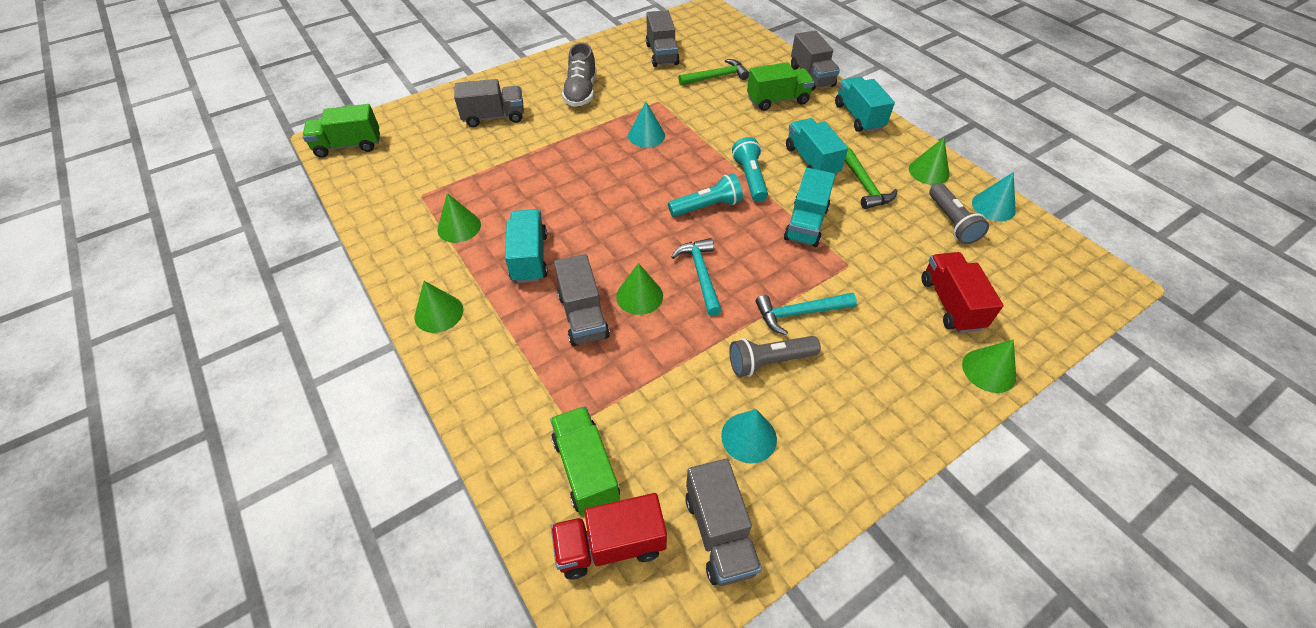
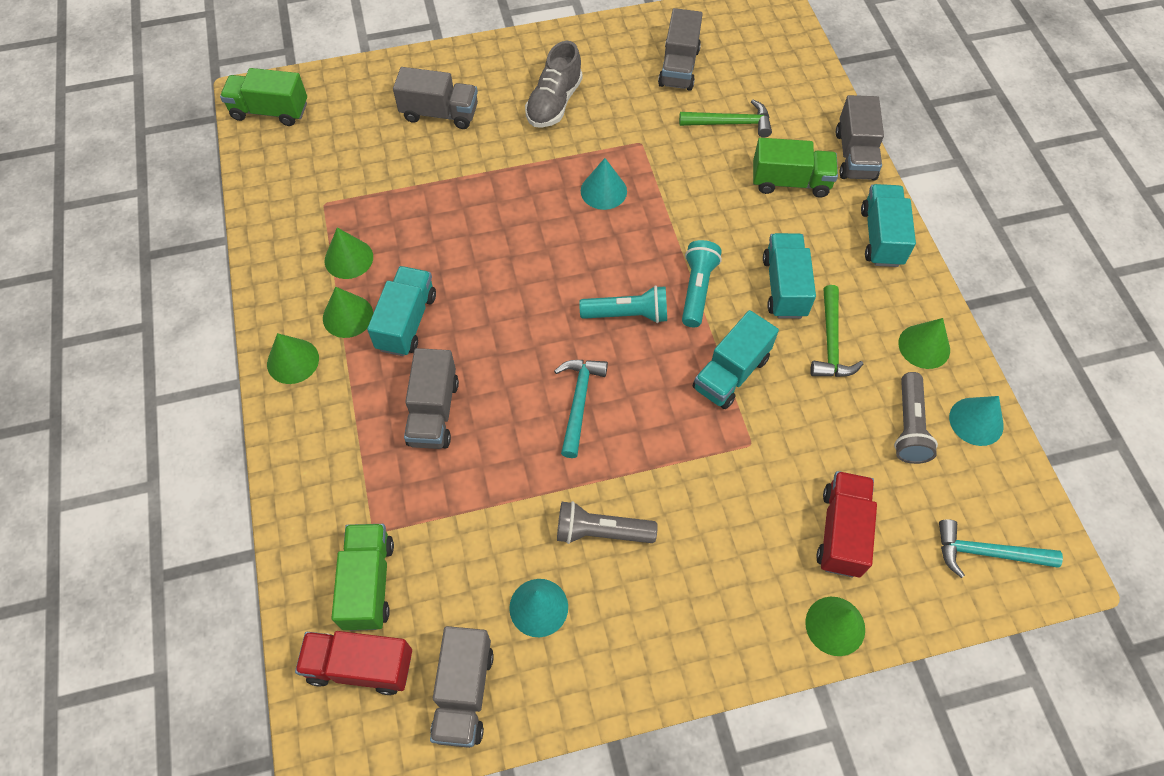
camera: 20 degrees right, 10 degrees up
green cone [616,263,663,315] -> green cone moved to [323,287,373,338]
turquoise hammer [756,293,857,335] -> turquoise hammer moved to [939,519,1063,578]

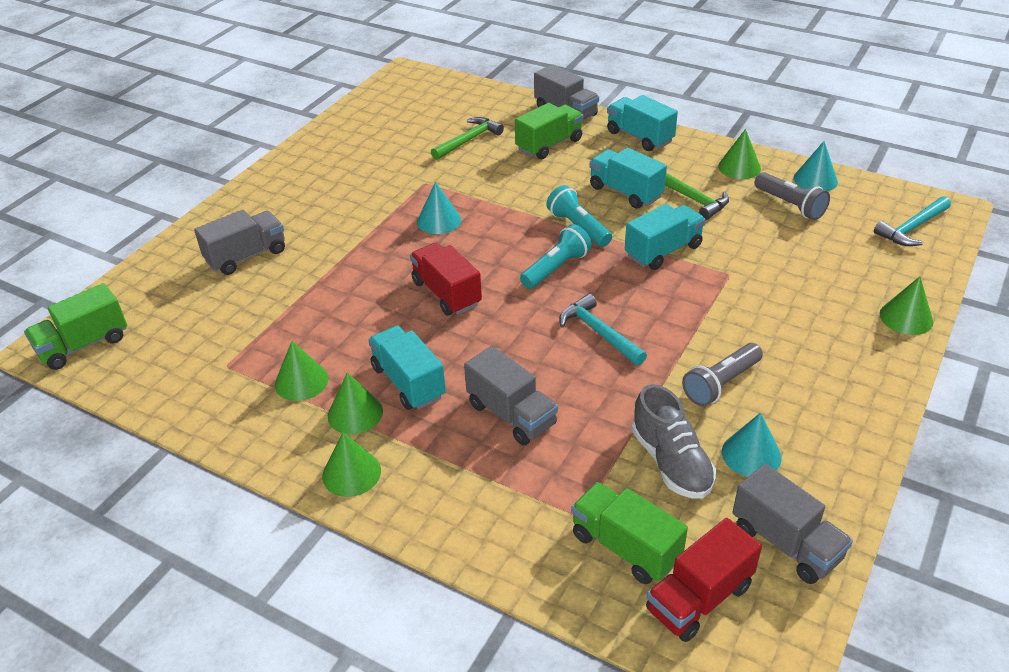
camera: 45 degrees left, 20 degrees down
grey shoe [525,41,583,128] -> grey shoe moved to [632,384,716,499]
grey truck [658,8,703,91] -> none
turquoise truck [693,310,779,409] -> turquoise truck turned 120 degrees counterclockwise [625,204,706,270]
red truck [816,471,877,577] -> red truck moved to [410,243,482,316]

